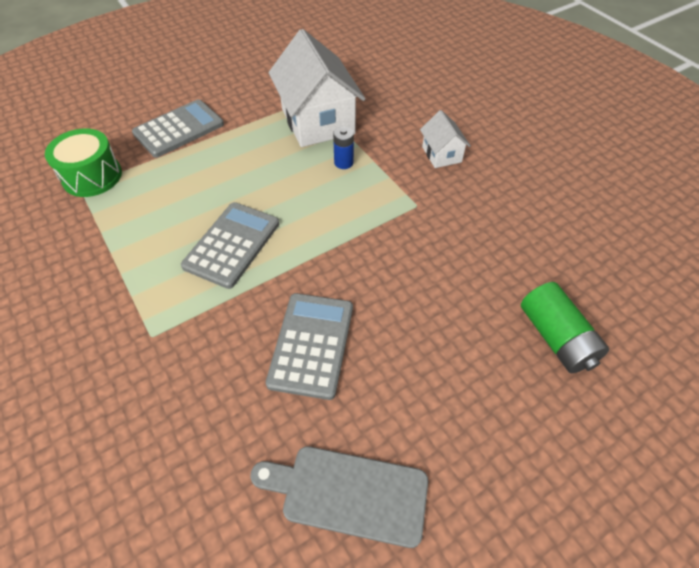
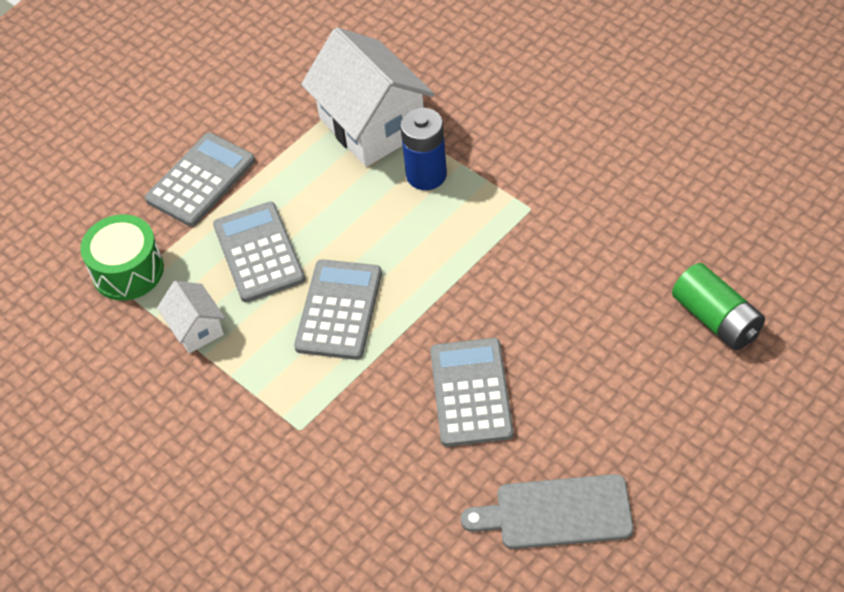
camera: 10 degrees left, 0 degrees up
blue battery [333,126,354,169] -> blue battery [400,108,447,190], size x1.69
white house [420,110,471,168] -> white house moved to [157,281,225,353]
none -> grey calculator [213,202,305,302]

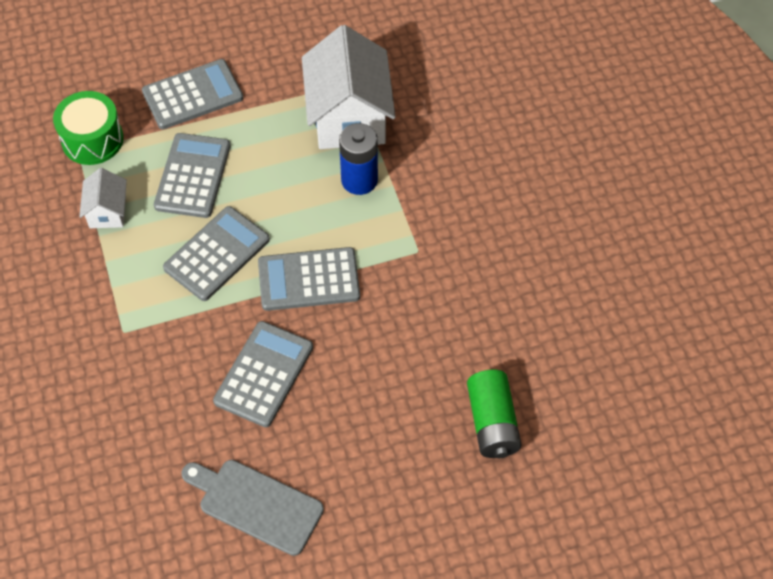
camera: 25 degrees right, 5 degrees up
none -> grey calculator [258,247,360,311]

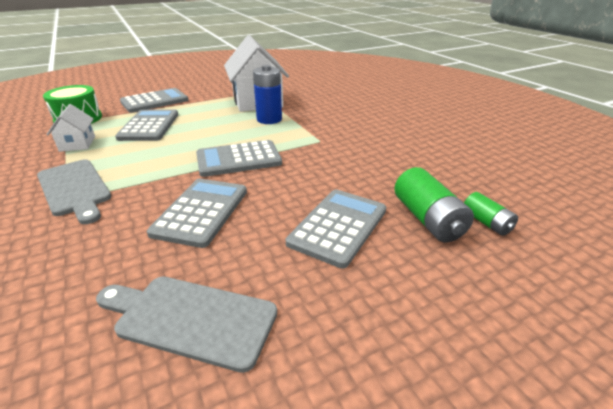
camera: 10 degrees left, 25 degrees down
grey calculator [163,206,270,301] -> grey calculator moved to [286,189,386,269]
none -> grey cutting board [37,159,111,224]
none -> green battery [464,192,518,236]

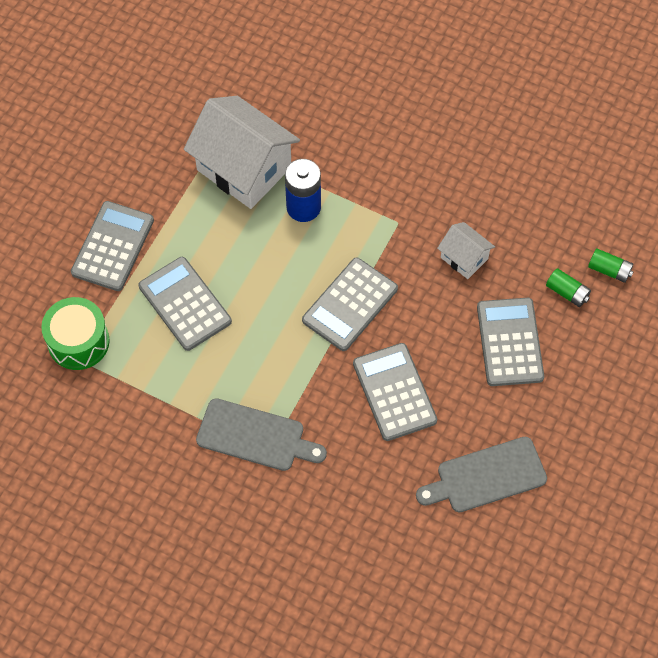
camera: 35 degrees left, 30 degrees up
white house [46,104,95,152] -> white house moved to [437,222,495,279]
green battery [394,167,474,242] -> green battery [546,268,591,307], size x0.59

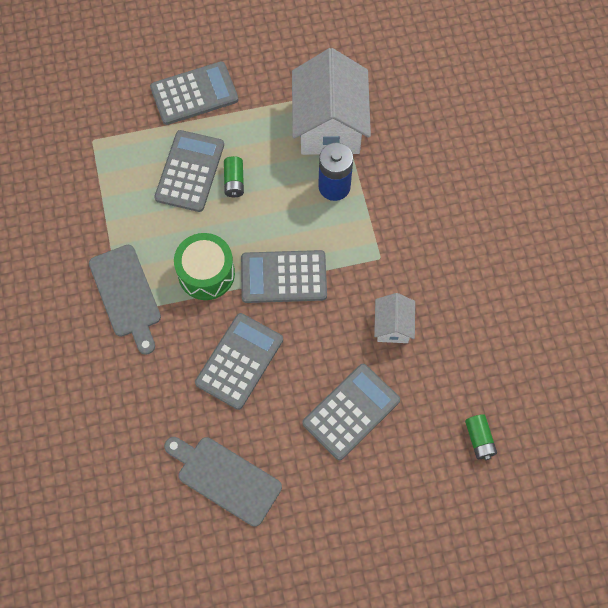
camera: 50 degrees right, 5 degrees up
green drum [41,297,110,370] -> green drum moved to [174,233,235,300]
green battery [546,268,591,307] -> green battery moved to [224,156,244,197]

